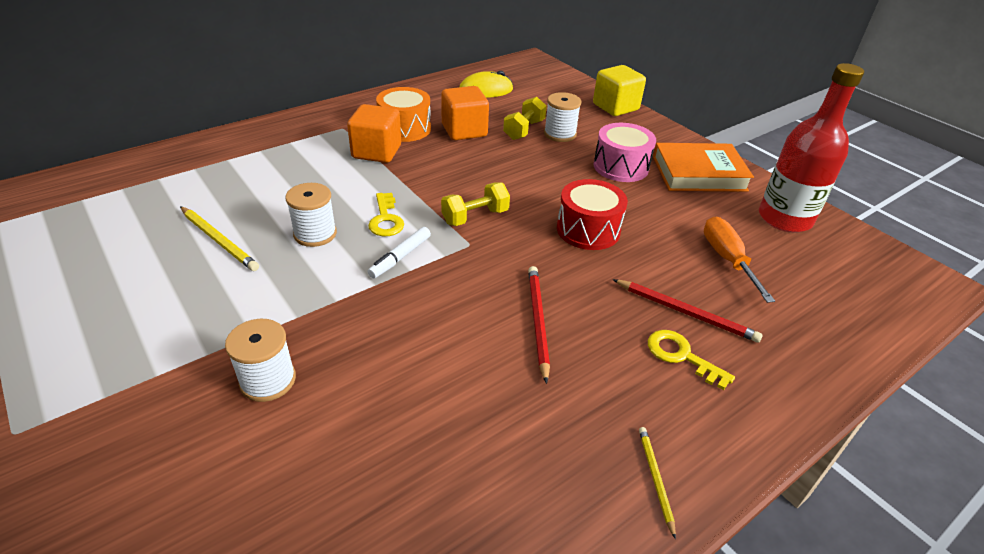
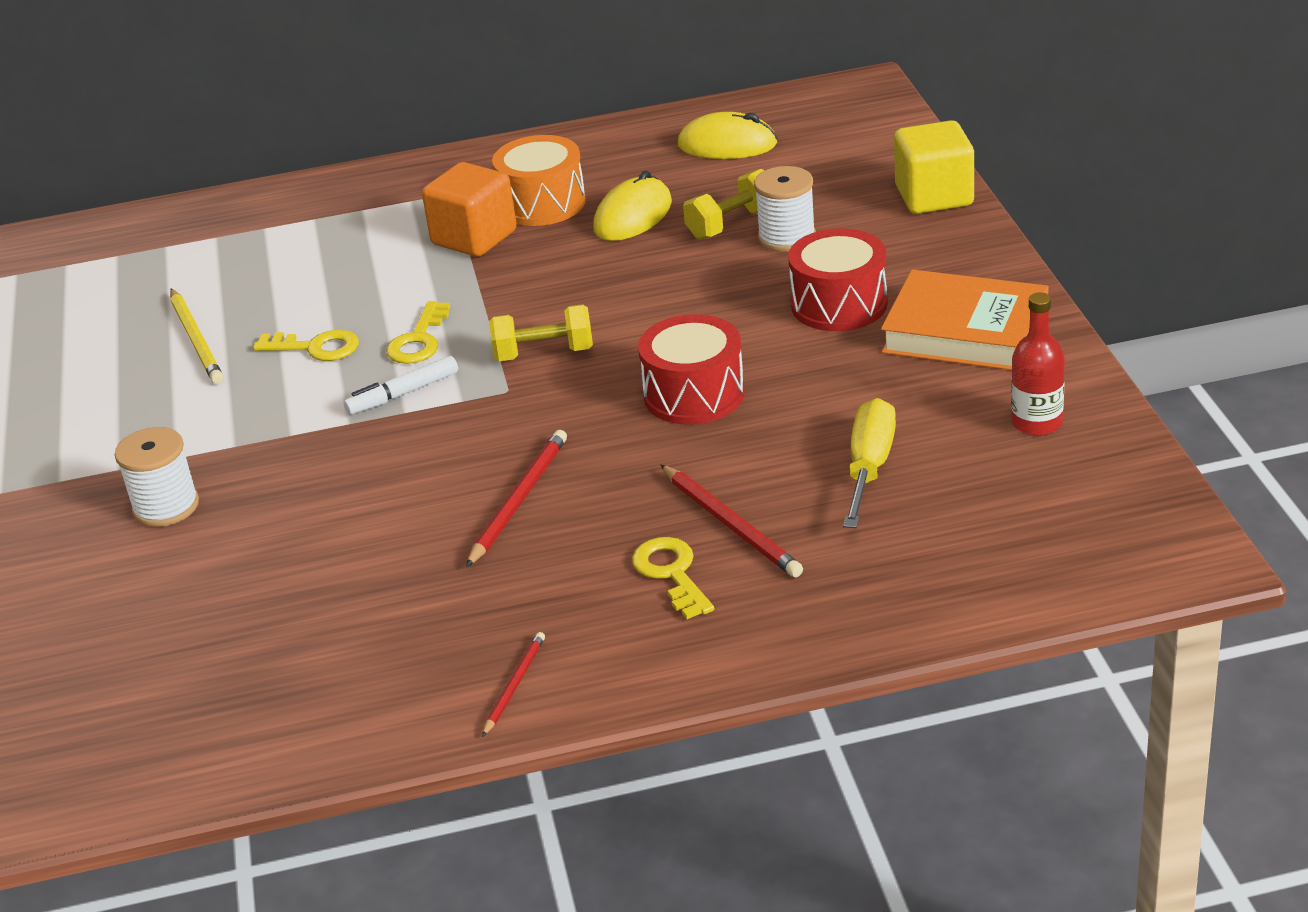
camera: 30 degrees right, 5 degrees down
white spool [285,183,337,247] -> yellow key [253,330,359,361]
orange cube [441,86,489,140] -> yellow mouse [593,171,672,241]
pink drum [593,123,656,182] -> red drum [788,228,888,331]
yellow pencil [639,427,676,539] -> red pencil [482,632,545,737]
orange screwdriver [704,217,775,303] -> yellow screwdriver [843,398,896,528]
red bottle [759,63,864,233] -> red bottle [1011,293,1065,436], size x0.55

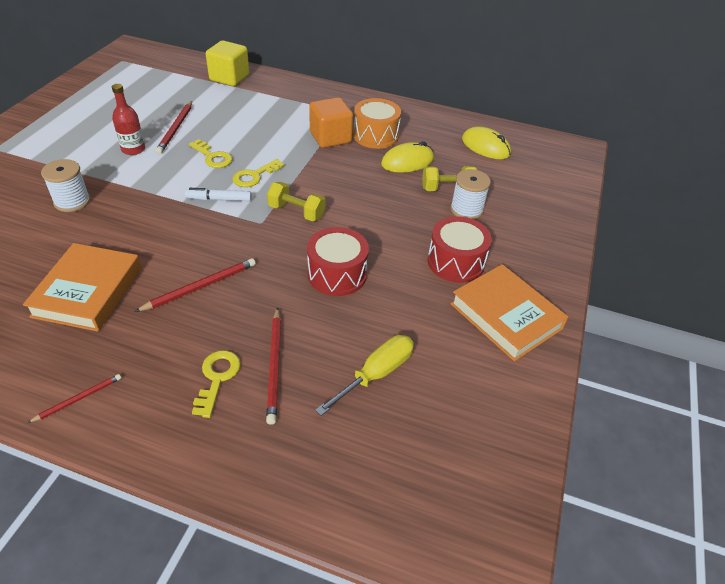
camera: 25 degrees right, 10 degrees up
yellow pencil [170,288,224,384] -> red pencil [156,101,192,154]
yellow cube [894,120,974,214] -> yellow cube moved to [206,40,249,86]
red bottle [1011,293,1065,436] -> red bottle moved to [112,84,145,155]
none -> orange book [23,243,141,332]

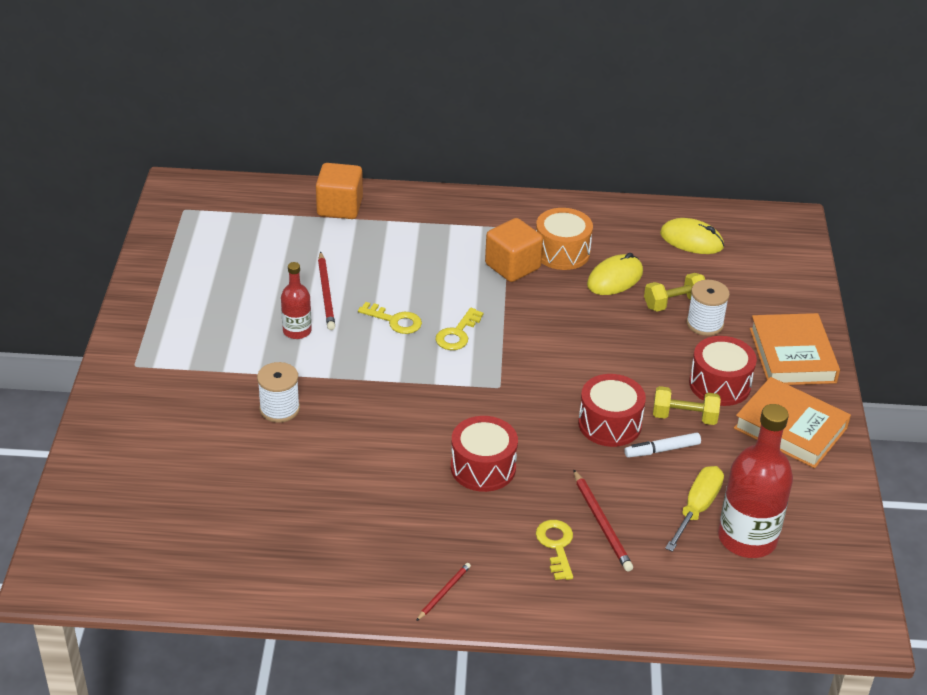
camera: 15 degrees left, 5 degrees down
orange book [23,243,141,332] -> orange book moved to [750,313,840,385]
red pencil [135,258,256,312] -> red drum [451,416,518,492]
white marker [185,188,252,201] -> white marker moved to [624,433,701,458]
yellow cube [206,40,249,86] -> orange cube [316,163,363,219]
yellow dumbbell [267,182,326,221] -> yellow dumbbell moved to [653,386,721,425]
none -> red bottle [718,404,793,558]

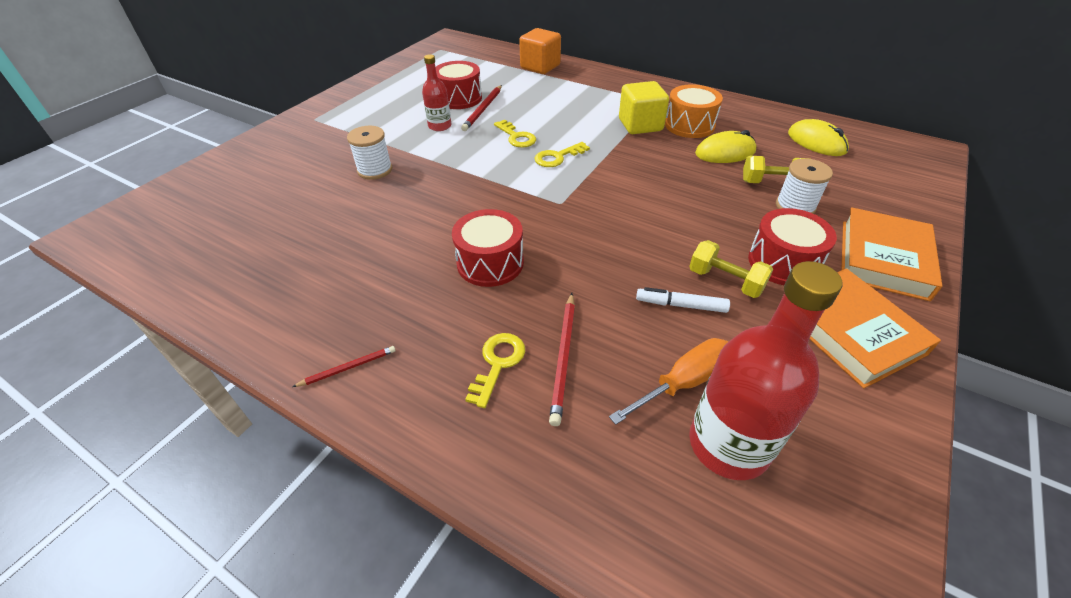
camera: 30 degrees right, 5 degrees up
orange cube [485,218,543,282] -> yellow cube [619,81,669,134]
red drum [578,374,646,447] -> red drum moved to [435,61,482,109]
yellow screwdriver [665,466,724,552] -> orange screwdriver [609,338,729,425]

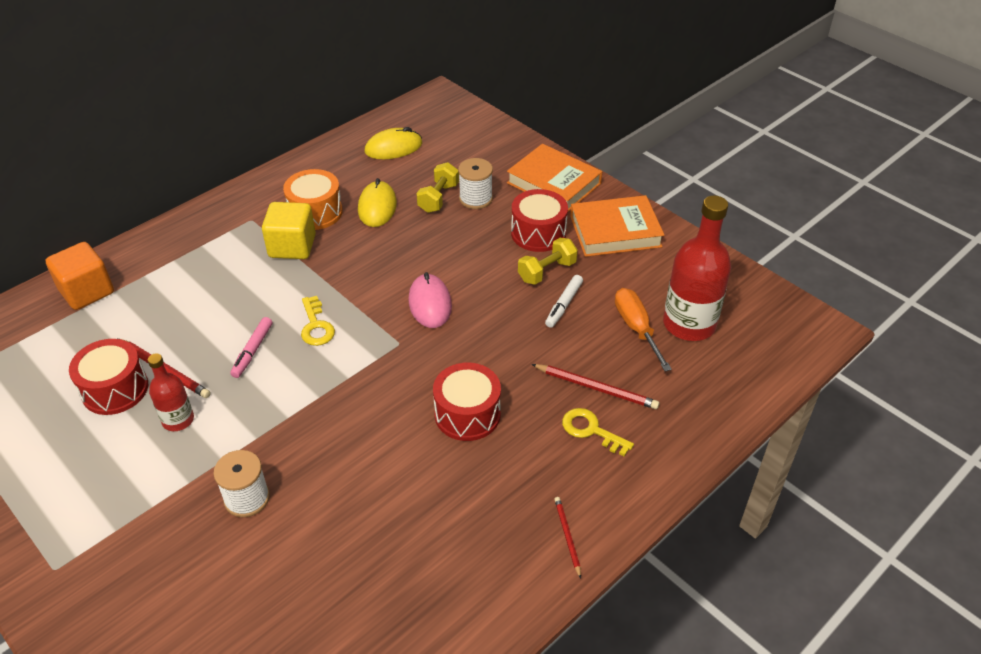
camera: 75 degrees left, 0 degrees up
yellow key [494,120,536,148] -> pink marker [230,317,272,378]
none -> pink mouse [409,272,452,328]

